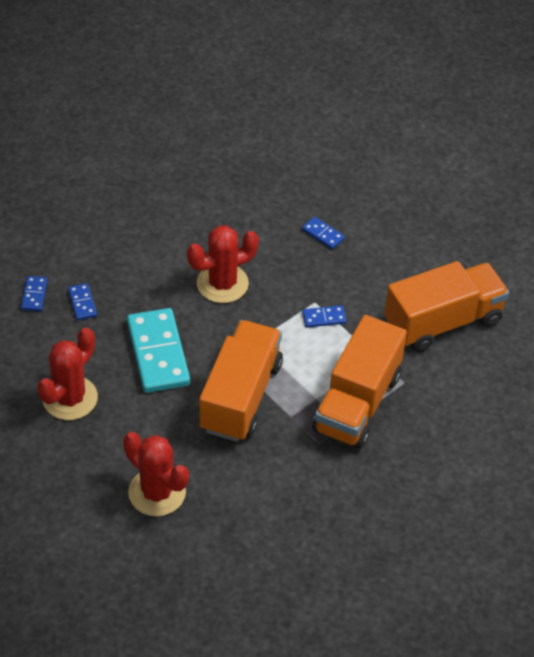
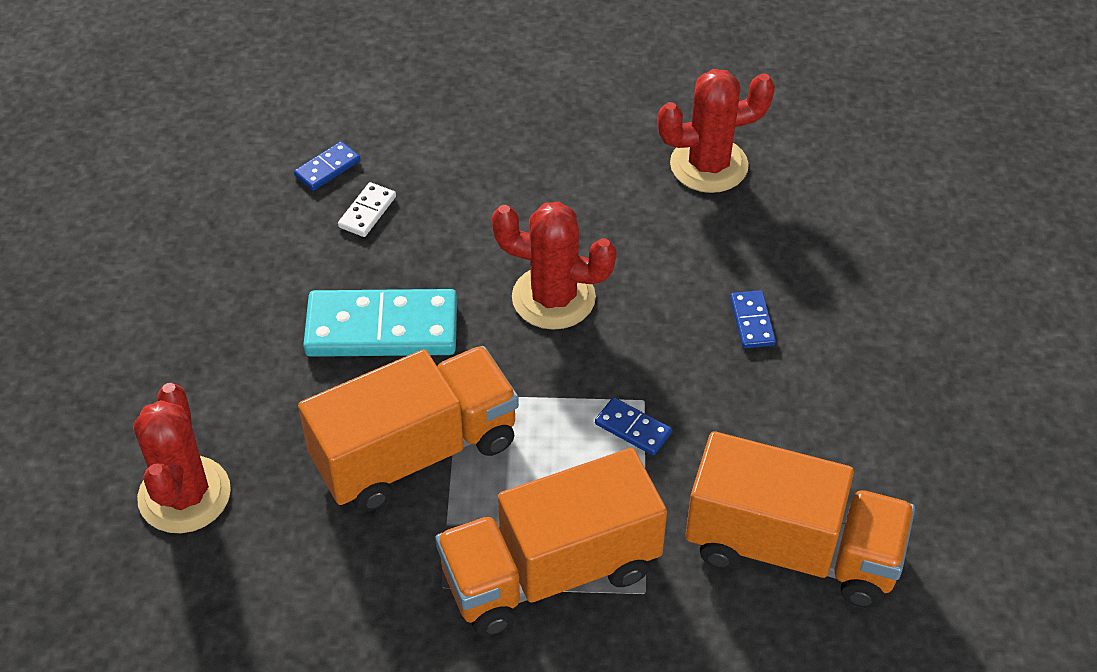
camera: 45 degrees right, 0 degrees up
red cactus [37,328,98,420] -> red cactus moved to [657,69,775,193]
blue domino [68,283,97,320] -> white domino [338,182,396,237]
turquoise domino [127,308,190,393] -> turquoise domino turned 60 degrees clockwise [303,289,457,357]

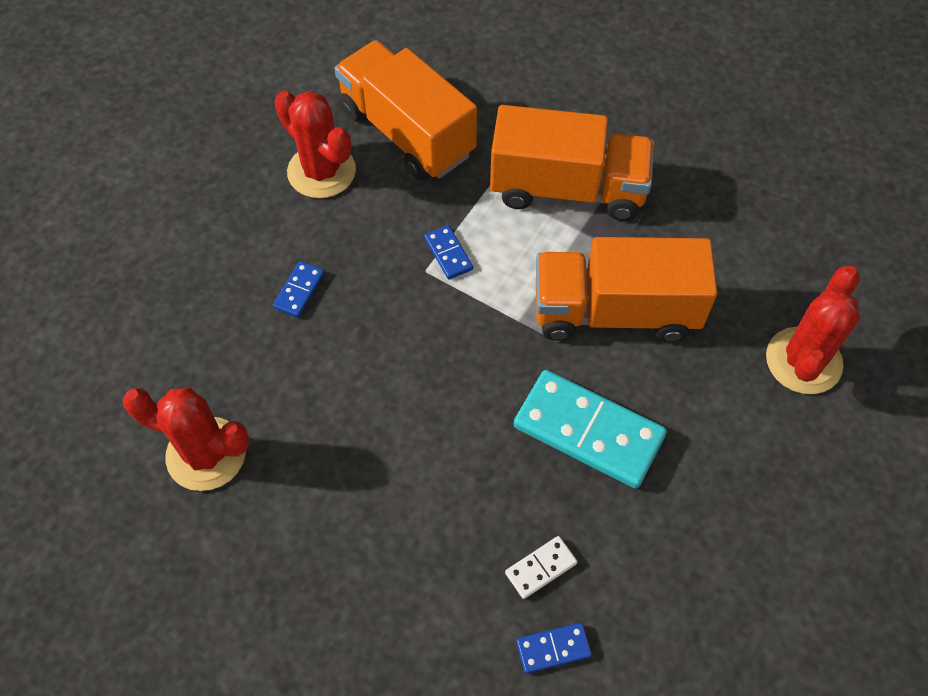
camera: 150 degrees left, 10 degrees up
red cactus [492,202,617,330] -> red cactus moved to [275,91,356,198]

